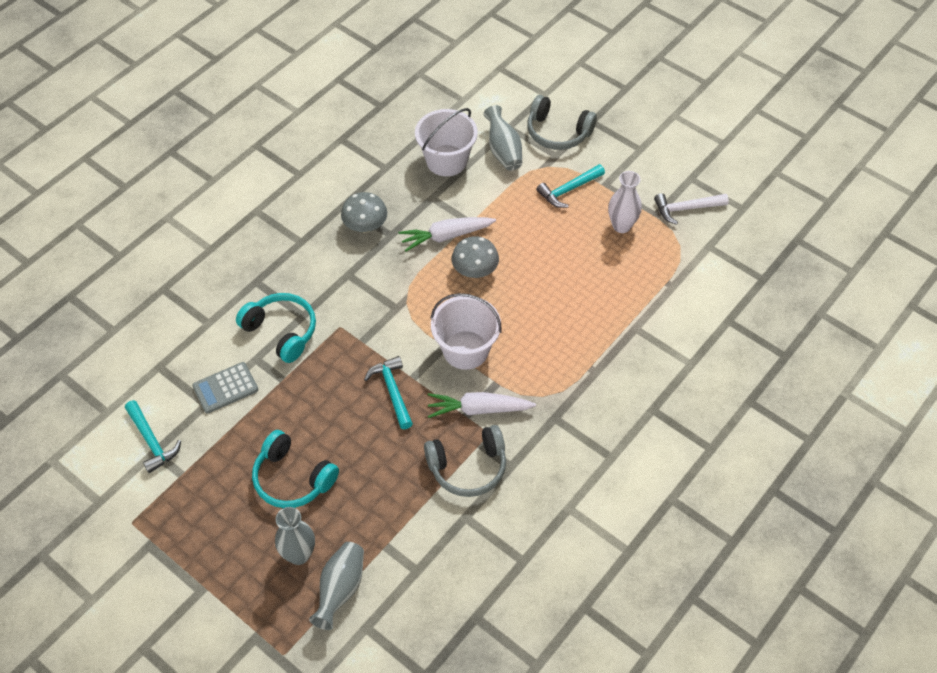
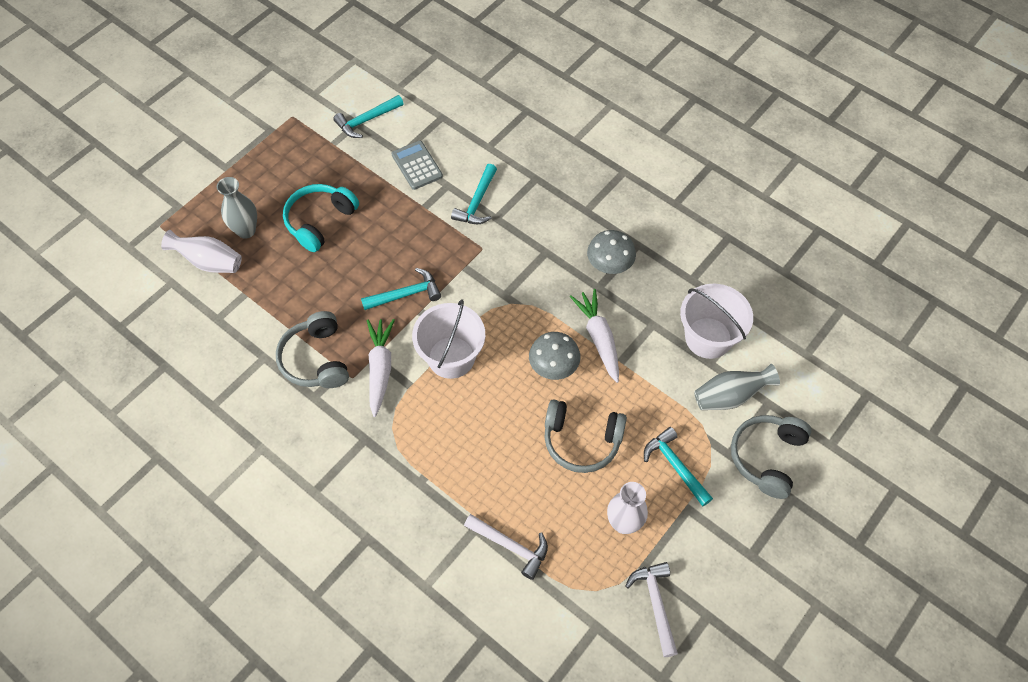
camera: 90 degrees right, 5 degrees up
turquoise headphones [236,293,316,363] -> turquoise hammer [451,164,497,224]
grey vase [309,542,364,630] -> white vase [161,230,242,273]
none -> white hammer [464,514,548,580]
none -> grey headphones [544,399,627,473]

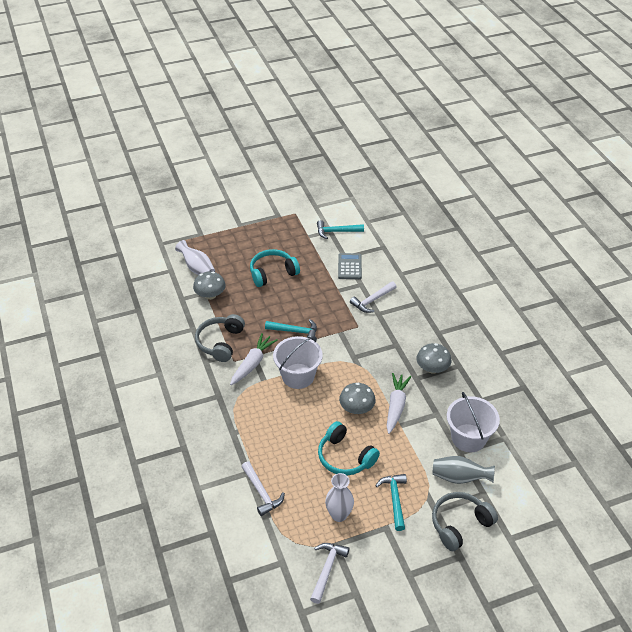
camera: 30 degrees right, 15 degrees down
grey vase [217,177,257,239] -> none
turquoise hammer [451,164,497,224] -> white hammer [350,281,397,313]
grey headphones [544,399,627,473] -> turquoise headphones [318,421,380,475]
none -> grey mushroom [193,271,226,300]

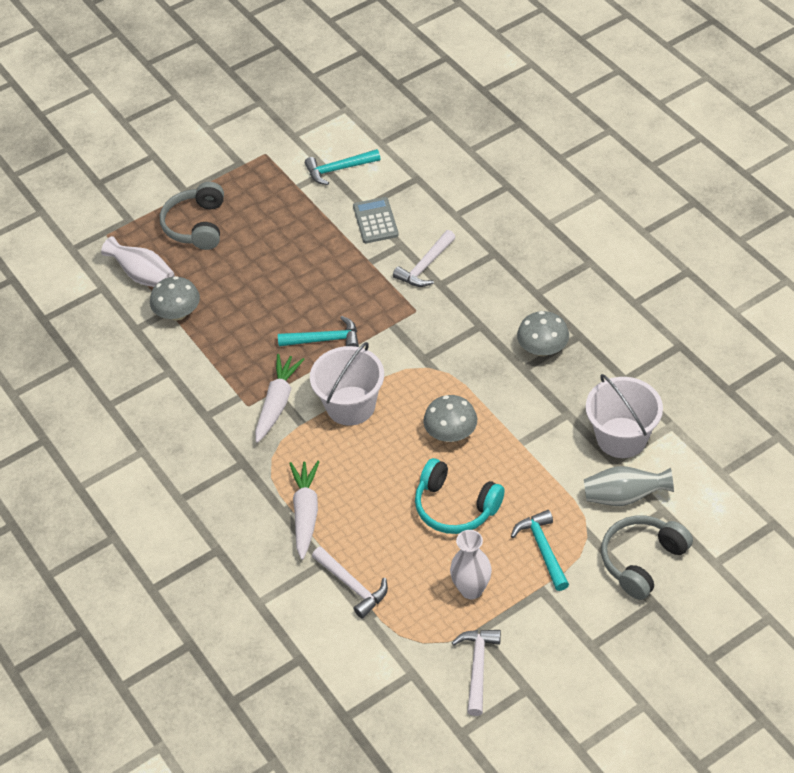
camera: 10 degrees left, 5 degrees up
grey headphones [195,314,245,362] -> grey headphones moved to [160,182,224,250]
turquoise headphones [250,249,300,287] -> none
white carrot [387,373,411,434] -> white carrot moved to [289,461,319,560]

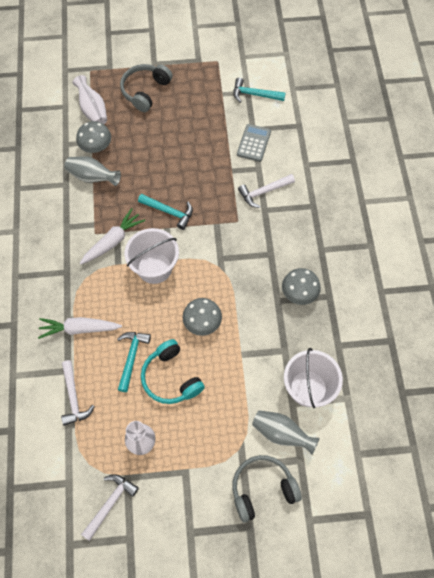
camera: 25 degrees right, 15 degrees up
white carrot [289,461,319,560] -> white carrot turned 120 degrees counterclockwise [38,317,122,339]
turquoise hammer [511,510,569,591] -> turquoise hammer moved to [117,332,151,392]
none -> grey vase [64,156,121,186]

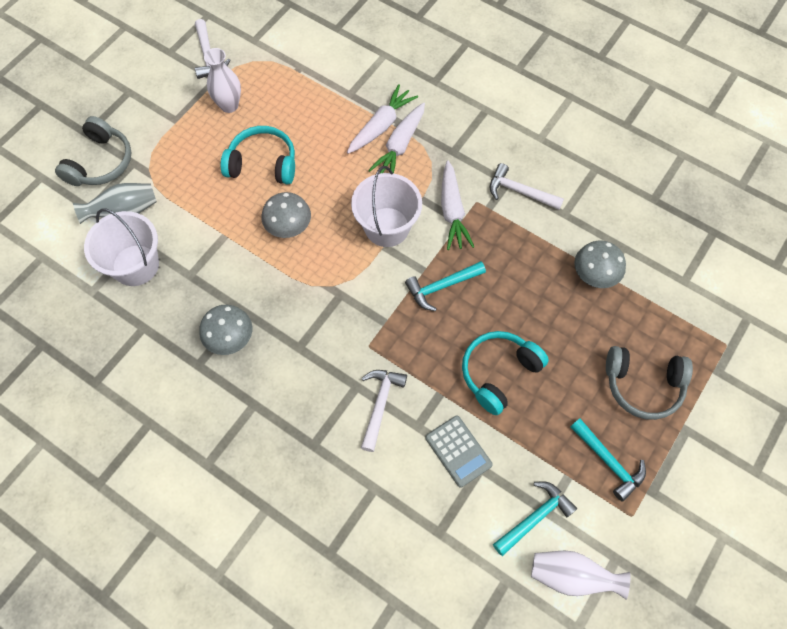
camera: 130 degrees right, 0 degrees up
white hammer [61,360,95,426] -> white hammer moved to [490,163,564,210]
grey vase [64,156,121,186] -> none
white vase [72,75,107,124] -> white vase moved to [531,551,630,600]
turquoise hammer [117,332,151,392] -> turquoise hammer moved to [570,419,646,502]
grey headphones [120,64,173,112] -> grey headphones turned 120 degrees clockwise [606,346,693,420]
none -> white carrot [368,103,425,173]
none -> turquoise headphones [462,331,549,415]

